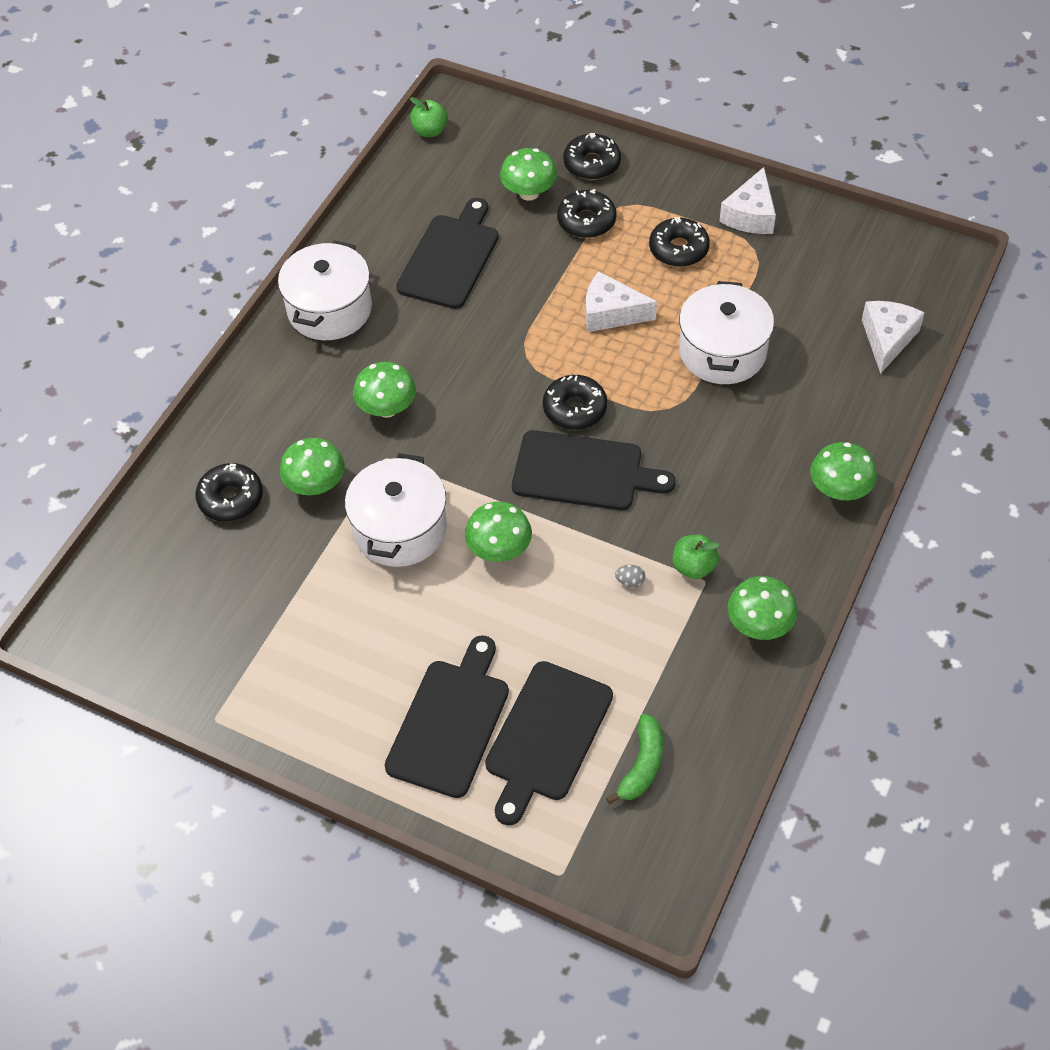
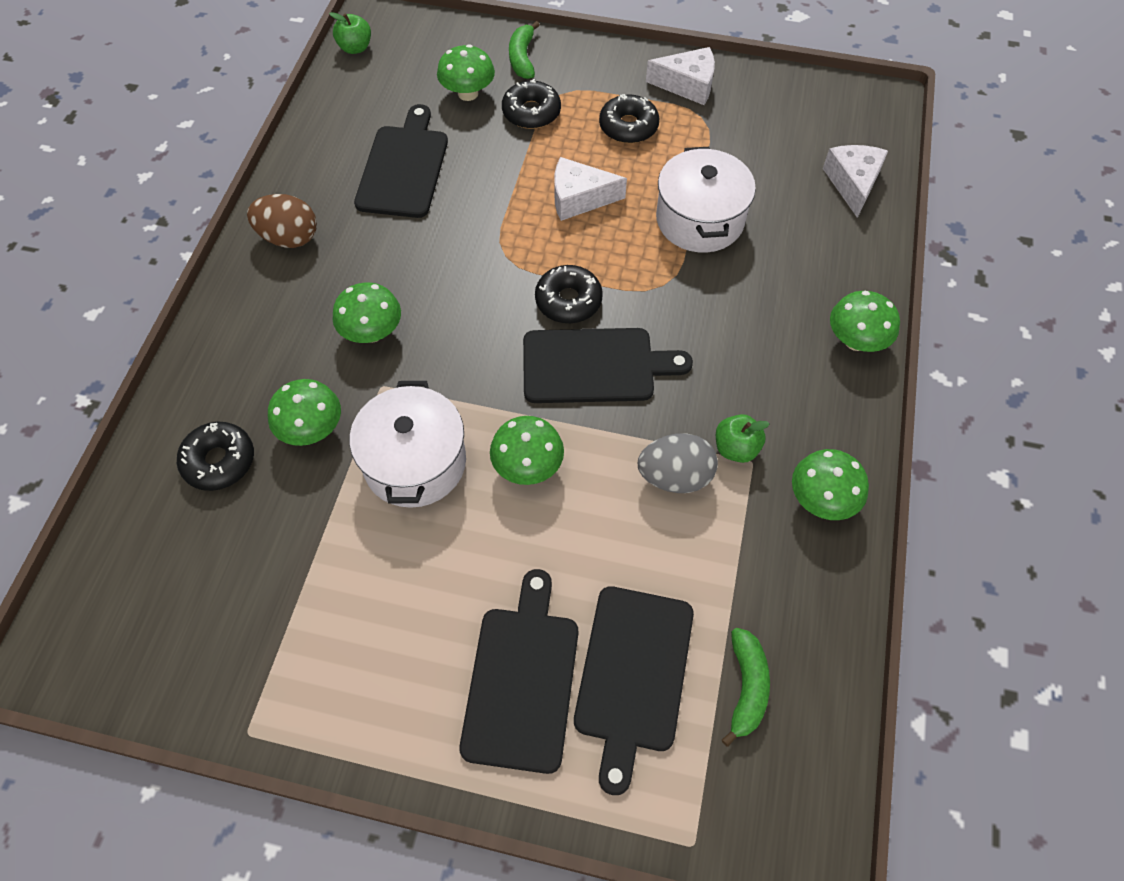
camera: 15 degrees left, 5 degrees up
white pot [278,241,372,340] -> brown egg [247,194,317,248]
black donut [563,133,621,180] -> green banana [509,21,540,79]
grey egg [615,565,645,587] -> grey egg [638,433,718,493], size x2.40
white cheese [719,167,776,234] -> white cheese turned 90 degrees counterclockwise [646,47,715,105]

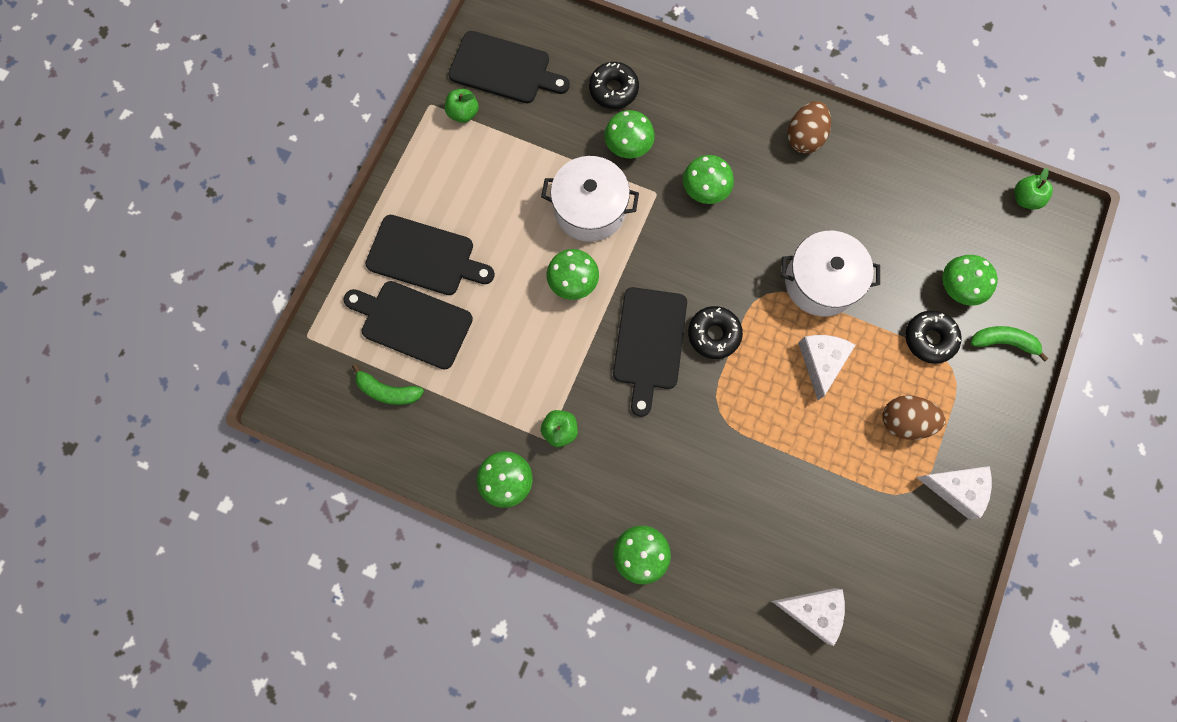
camera: 100 degrees right, 15 degrees up
black cutting board [354,104,448,218] -> black cutting board moved to [449,31,570,104]
black donut [599,94,659,144] -> brown egg [883,395,946,440]
grey egg [638,433,718,493] -> none
white cheese [646,47,715,105] -> white cheese turned 90 degrees counterclockwise [916,466,992,519]
white pot [656,147,756,253] -> white pot moved to [781,231,880,316]
none -> green apple [445,89,479,123]

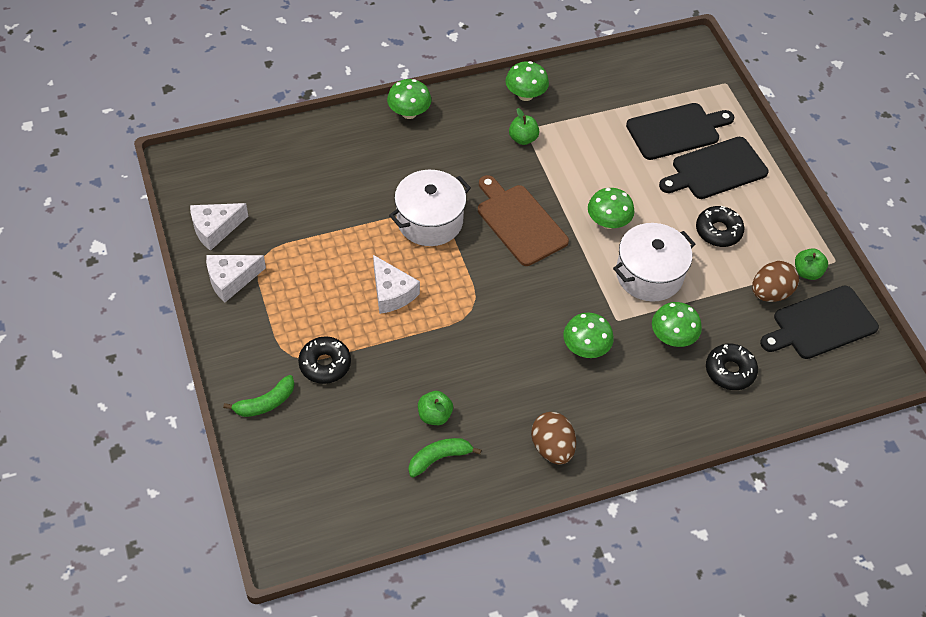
camera: 135 degrees right, 20 degrees down
green banana [352,364,424,405] -> green banana moved to [409,438,481,478]
black cutting board [613,287,687,417] -> brown cutting board [478,175,569,266]
black donut [688,306,743,359] -> black donut moved to [696,206,745,247]
white cheese [771,588,845,646] -> white cheese moved to [190,203,248,251]
white pot [781,231,880,316] -> white pot moved to [389,170,471,246]
brown egg [883,395,946,440] -> brown egg moved to [752,261,799,302]
green mushroom [942,255,998,306] -> none
green apple [1014,168,1053,210] -> green apple moved to [418,391,453,425]

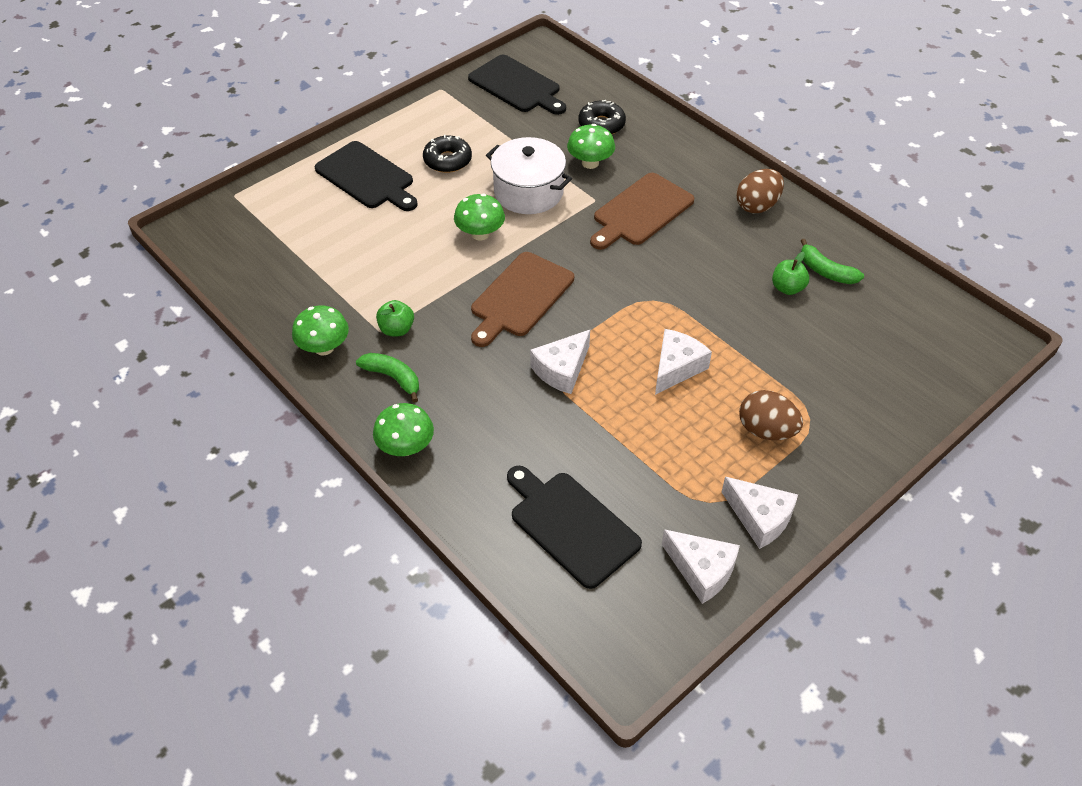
camera: 110 degrees left, 5 degrees down
green banana [223,375,295,417] -> green banana moved to [356,353,419,403]
black donut [298,336,351,384] -> none
white pot [389,170,471,246] -> white cheese [530,330,590,394]
green mushroom [563,312,614,358] -> brown cutting board [590,173,694,250]
black cutting board [626,103,734,160] -> black cutting board moved to [507,466,642,589]
brown egg [752,261,799,302] -> brown egg moved to [739,390,803,440]
green apple [795,248,828,280] -> none

